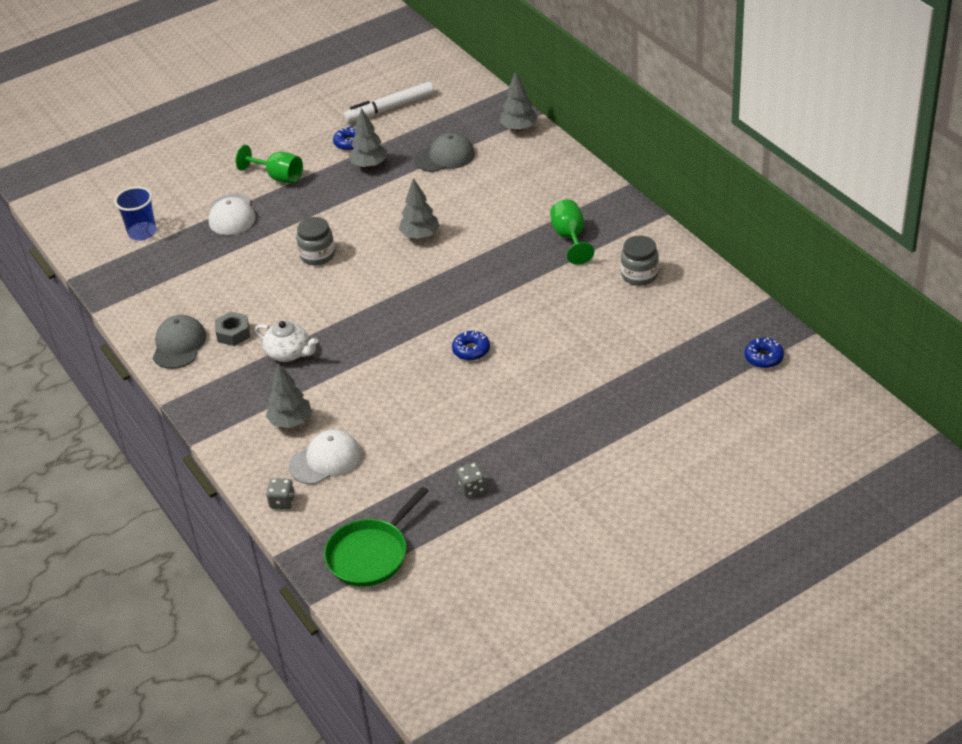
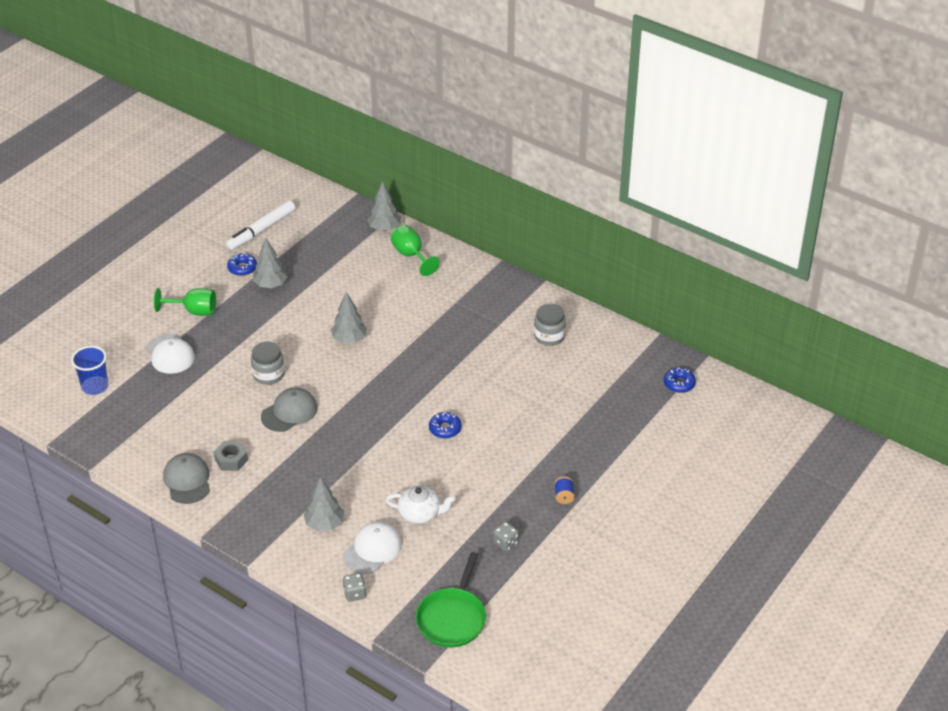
camera: 25 degrees left, 0 degrees up
white teapot [255,321,318,362] -> white teapot moved to [386,486,455,524]
grey cap [414,133,475,172] -> grey cap moved to [261,387,318,432]
green goblet [550,199,594,265] -> green goblet moved to [391,225,440,276]
none -> blue spool [554,476,575,504]

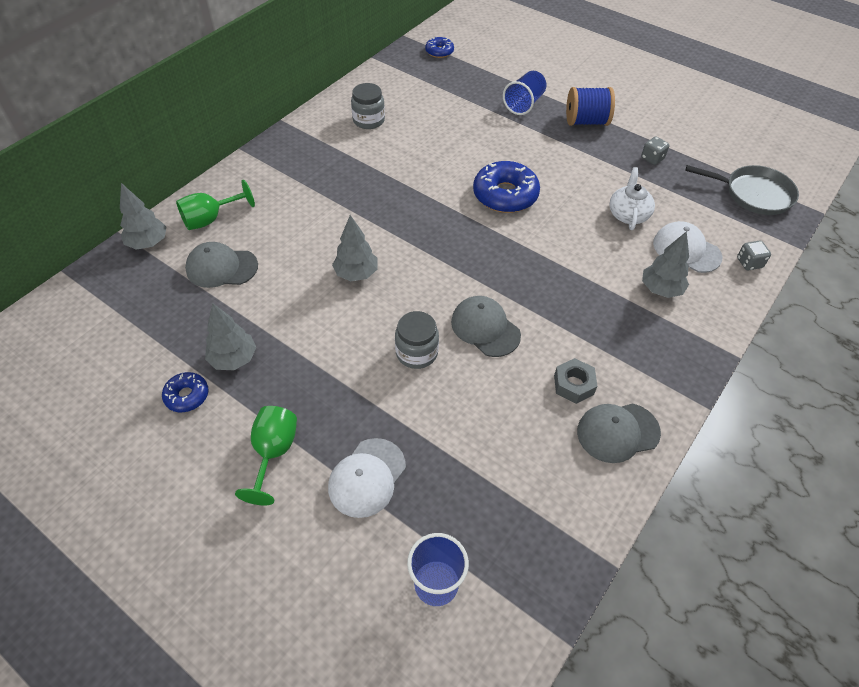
camera: 90 degrees left, 10 degrees up
white cap [146,334,195,374] -> white cap turned 150 degrees clockwise [328,438,406,518]
white marker [226,201,295,250] -> none
green pan [416,552,486,647] -> grey pan [685,165,799,215]
blue donut [429,412,462,438] -> blue donut [473,161,540,213], size x1.87
blue spool [554,476,575,504] -> blue spool [566,87,615,126], size x2.05
none -> grey cap [185,242,258,288]
none -> blue cup [503,71,546,115]

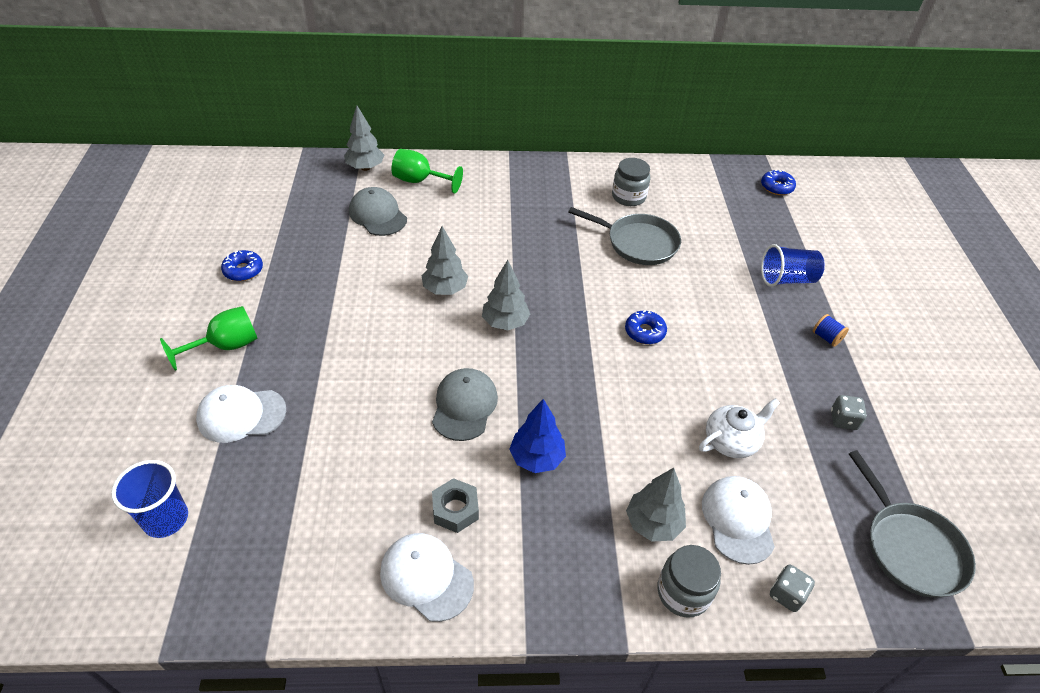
camera: 50 degrees right, 5 degrees down
grey tree [205,303,256,370] -> grey tree moved to [482,260,530,330]
grey jar [395,311,439,369] -> grey jar moved to [657,545,721,618]
blue donut [473,161,540,213] -> blue donut [625,310,667,344], size x0.53
blue spool [566,87,615,126] -> blue spool [813,314,849,347], size x0.49
grey cap [577,403,661,463] -> white cap [380,533,474,622]
none -> blue tree [509,399,566,473]
none -> grey pan [568,207,681,265]

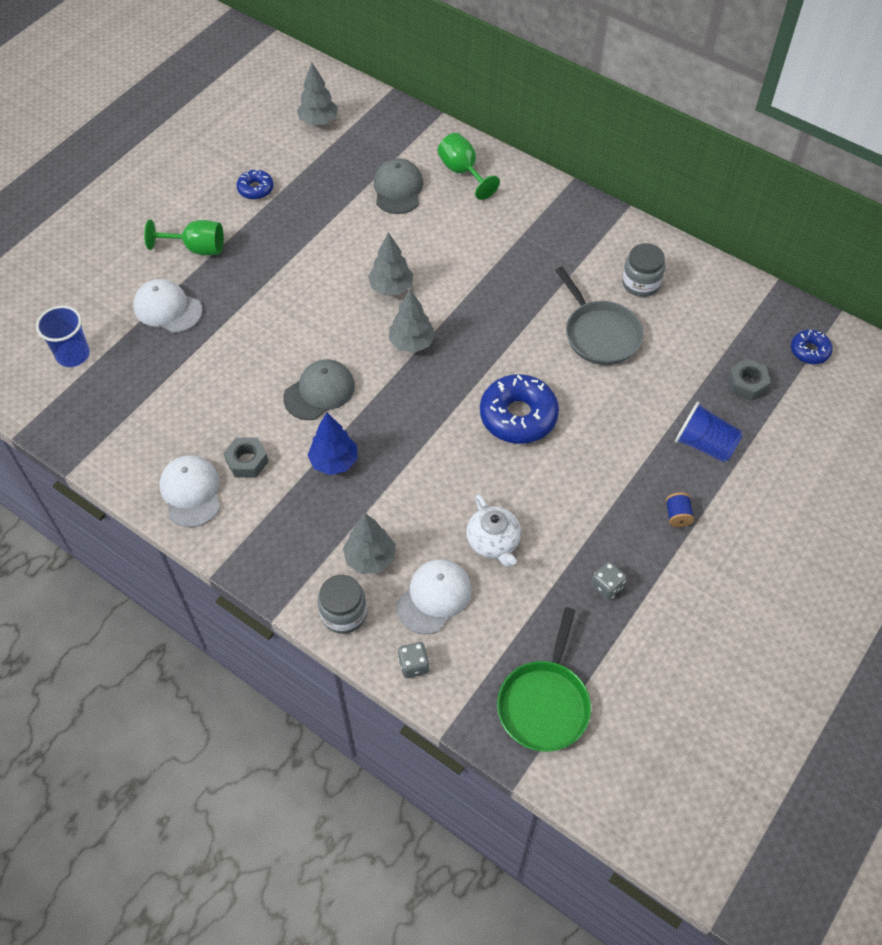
camera: 40 degrees right, 10 degrees up
grey tree [344,106,384,171] -> grey tree moved to [297,62,338,125]
blue donut [625,310,667,344] -> blue donut [480,374,559,444], size x1.87
white teapot [699,398,780,458] -> white teapot turned 60 degrees clockwise [466,494,521,567]
grey pan [849,450,976,598] -> green pan [497,607,591,752]
none -> grey nut [728,359,771,401]

